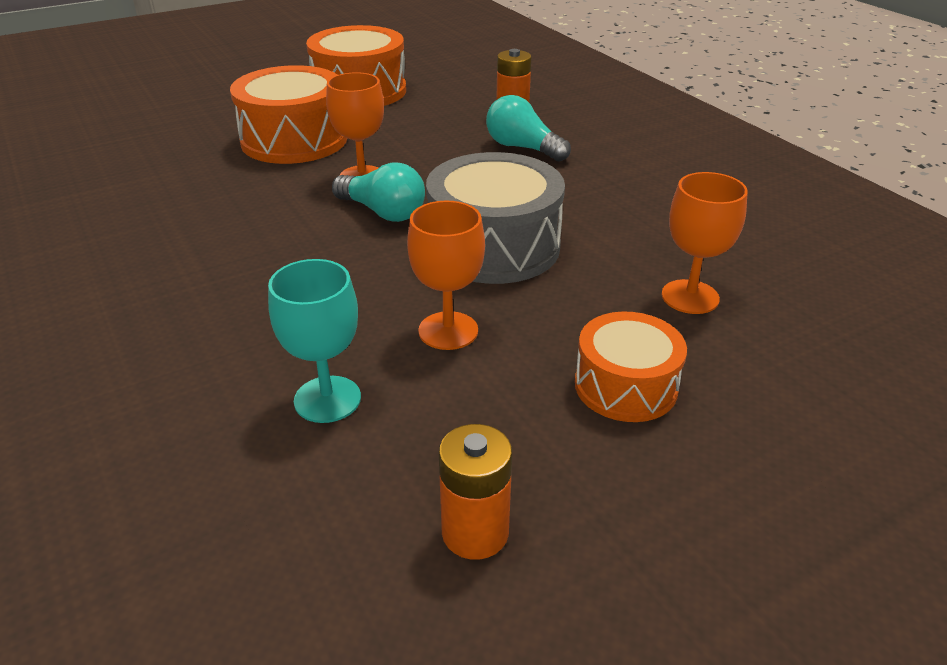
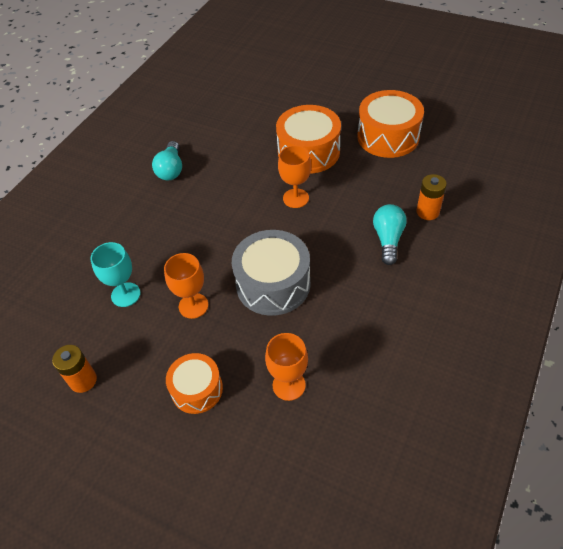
camera: 60 degrees right, 15 degrees up
turquoise light bulb [332,162,425,222] -> turquoise light bulb moved to [152,141,182,181]

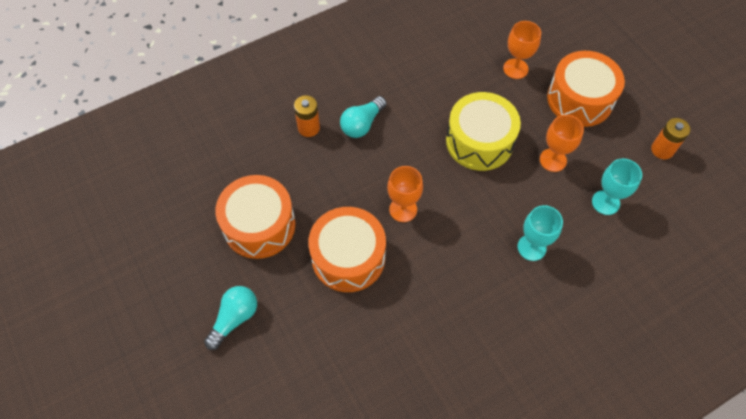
camera: 150 degrees left, 10 degrees up
turquoise light bulb [152,141,182,181] -> turquoise light bulb moved to [204,286,257,350]
orange drum [166,353,223,414] -> orange drum [547,51,625,127], size x1.62
grey drum [232,230,310,316] -> yellow drum [446,92,521,171]
none -> turquoise goblet [518,205,563,261]

